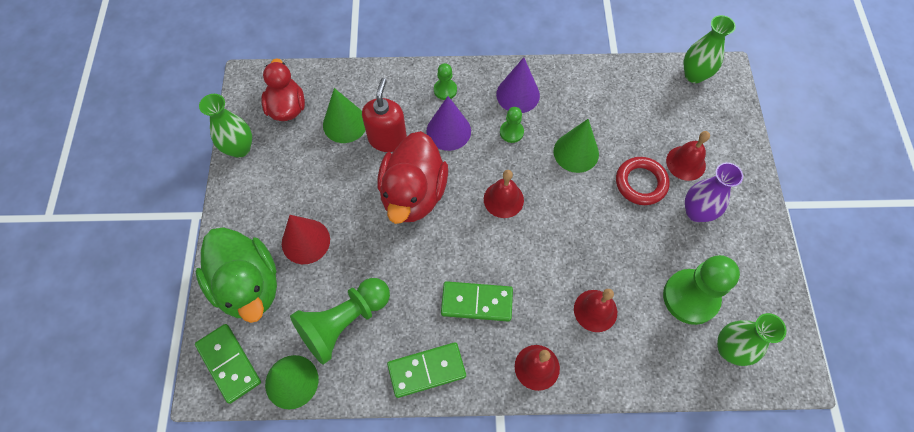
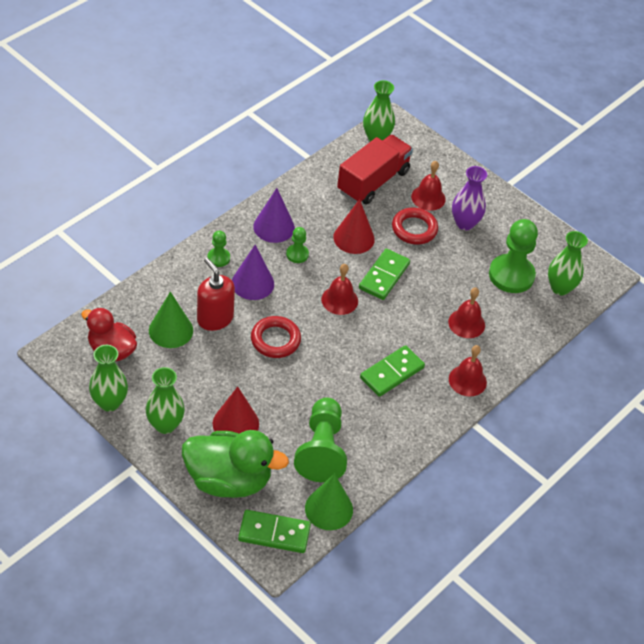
camera: 50 degrees left, 15 degrees down
red duck [378,131,448,224] -> red ring [251,316,301,358]
green domino [387,342,466,398] -> green domino moved to [359,248,410,300]
green cone [554,119,599,173] -> red cone [333,199,375,254]
none -> green vase [146,367,185,434]
none -> red truck [337,135,413,204]

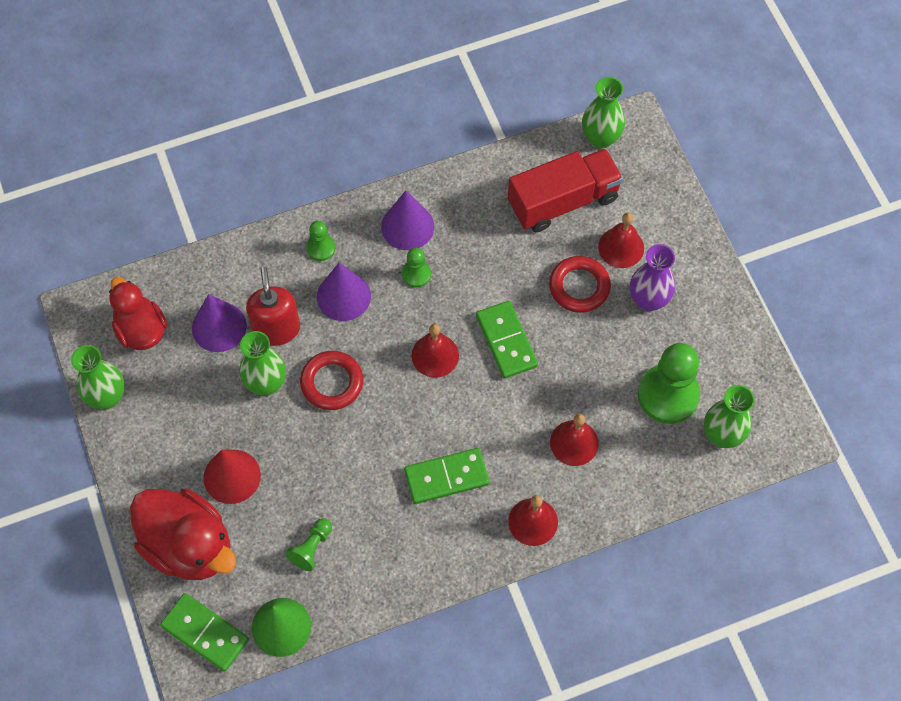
camera: 30 degrees right, 15 degrees up
green vase [146,367,185,434] -> green vase moved to [239,331,286,396]
green cone [149,292,193,348] -> purple cone [192,294,247,352]
green duck [182,430,289,498] -> red duck [130,489,236,580]
green pawn [294,397,347,482] -> green pawn [286,518,332,571], size x0.49
red cone [333,199,375,254] -> none
green domino [359,248,410,300] -> green domino turned 75 degrees counterclockwise [476,301,538,379]

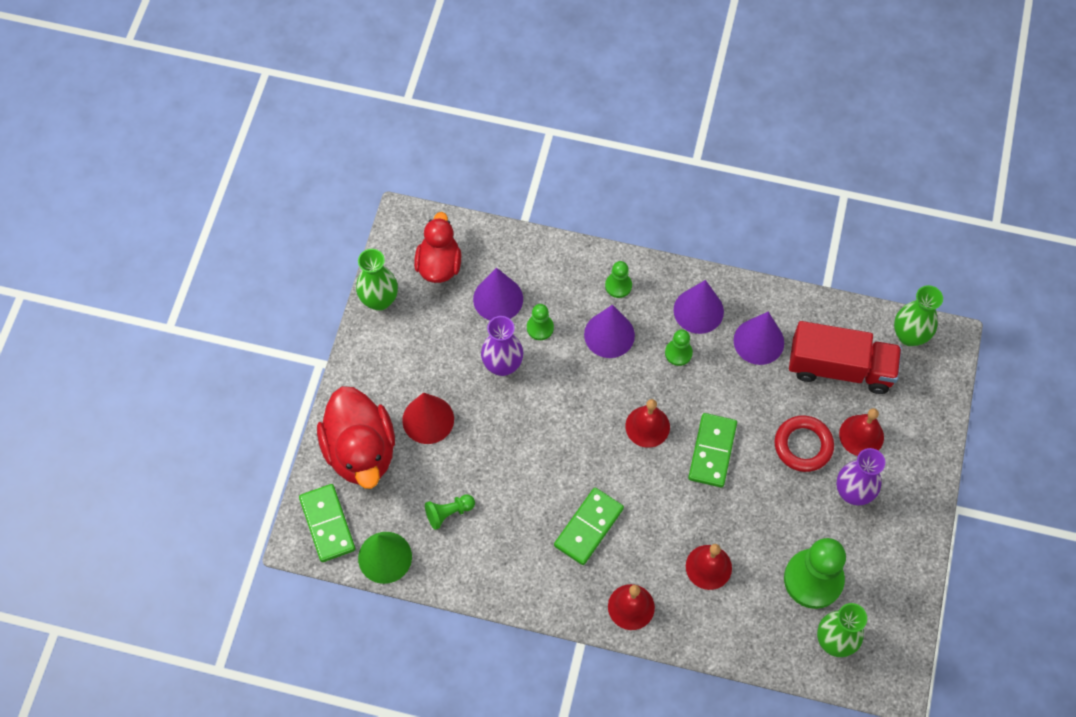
camera: 35 degrees right, 0 degrees up
green vase [239,331,286,396] -> purple vase [481,316,523,376]
red soap dispenser [246,267,300,346] -> green pawn [527,304,554,340]
red ring [300,351,363,410] -> none
green domino [404,448,489,504] -> green domino turned 75 degrees counterclockwise [554,488,624,565]
none -> purple cone [734,312,784,365]

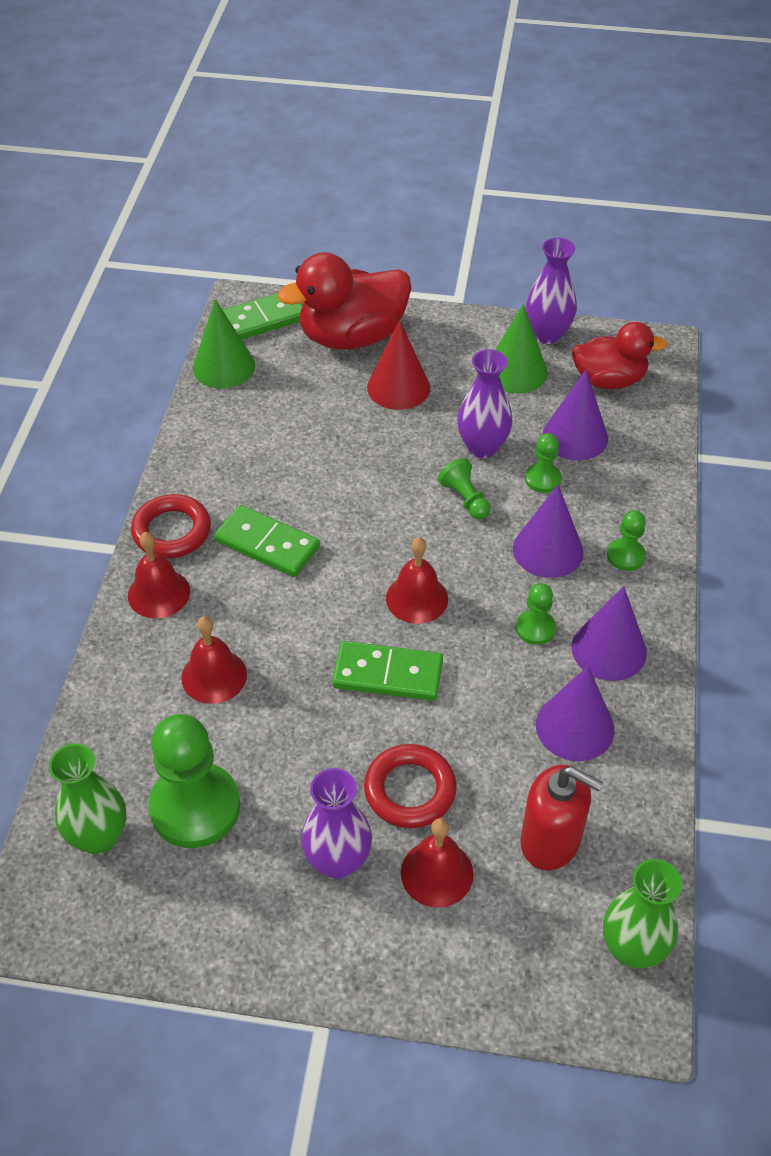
camera: 85 degrees right, 15 degrees down
green vase [356,249,398,311] -> purple vase [526,238,577,344]
green pawn [425,494,475,530] -> green pawn moved to [438,458,490,519]
red truck [789,321,902,394] -> red soap dispenser [520,765,603,870]
none -> red ring [131,494,211,558]
none -> green cone [495,304,548,393]

